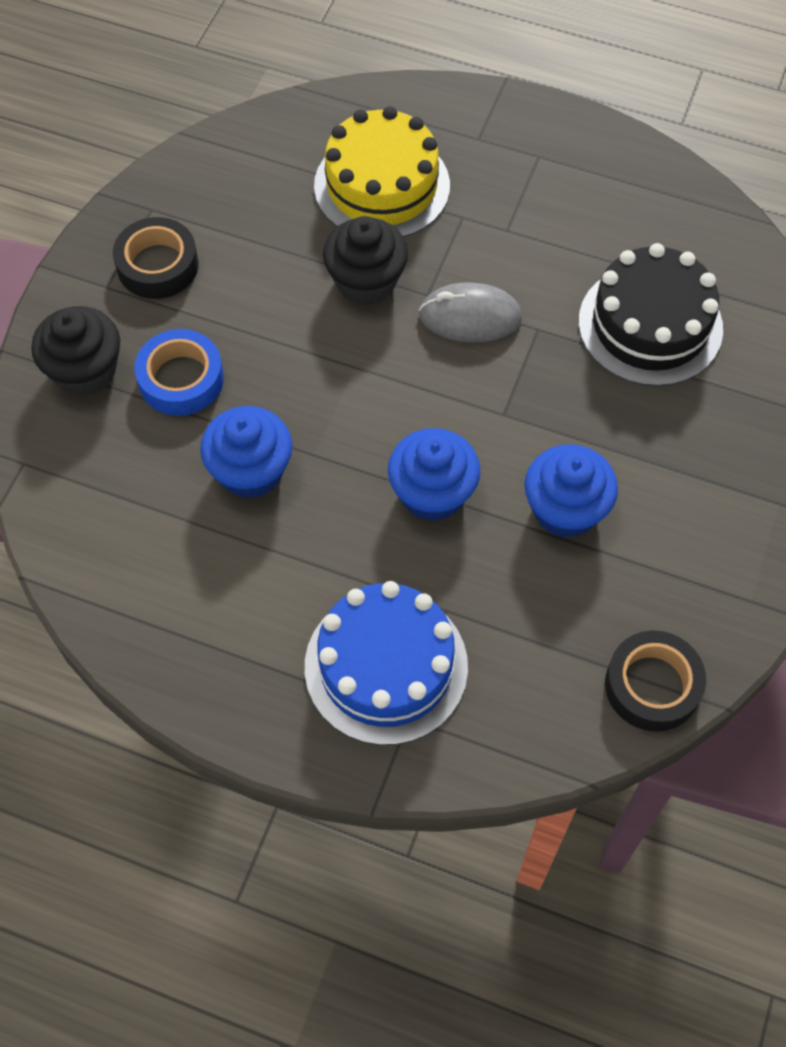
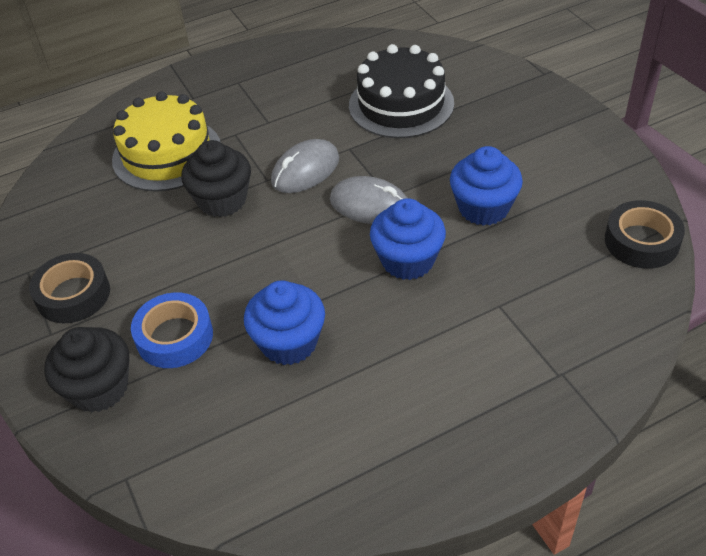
camera: 45 degrees left, 15 degrees down
blue cake [305,581,468,745] -> none
none -> grey mouse [330,176,407,224]

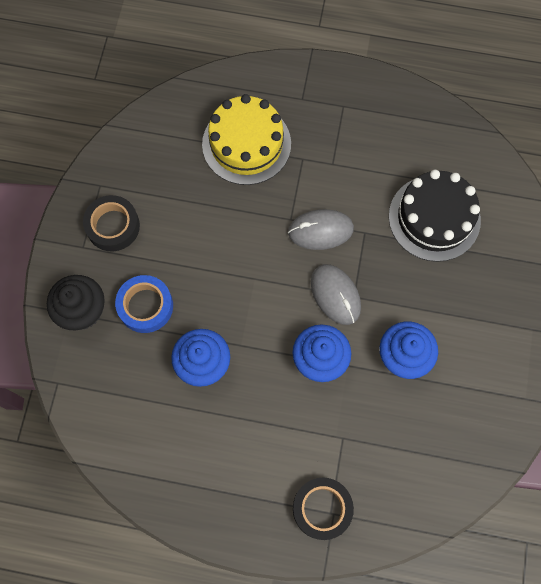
camera: 35 degrees right, 25 degrees up
black cupcake [181,140,251,217] -> none
black tape [605,200,685,269] -> black tape moved to [293,477,354,540]

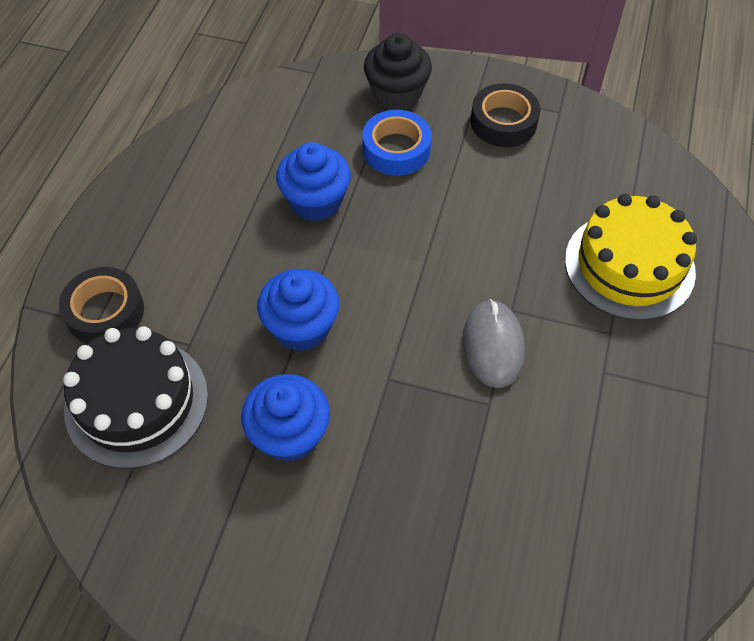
camera: 95 degrees right, 15 degrees down
grey mouse [311,264,361,325] -> none
black cake [389,170,481,262] -> black cake moved to [63,326,208,469]

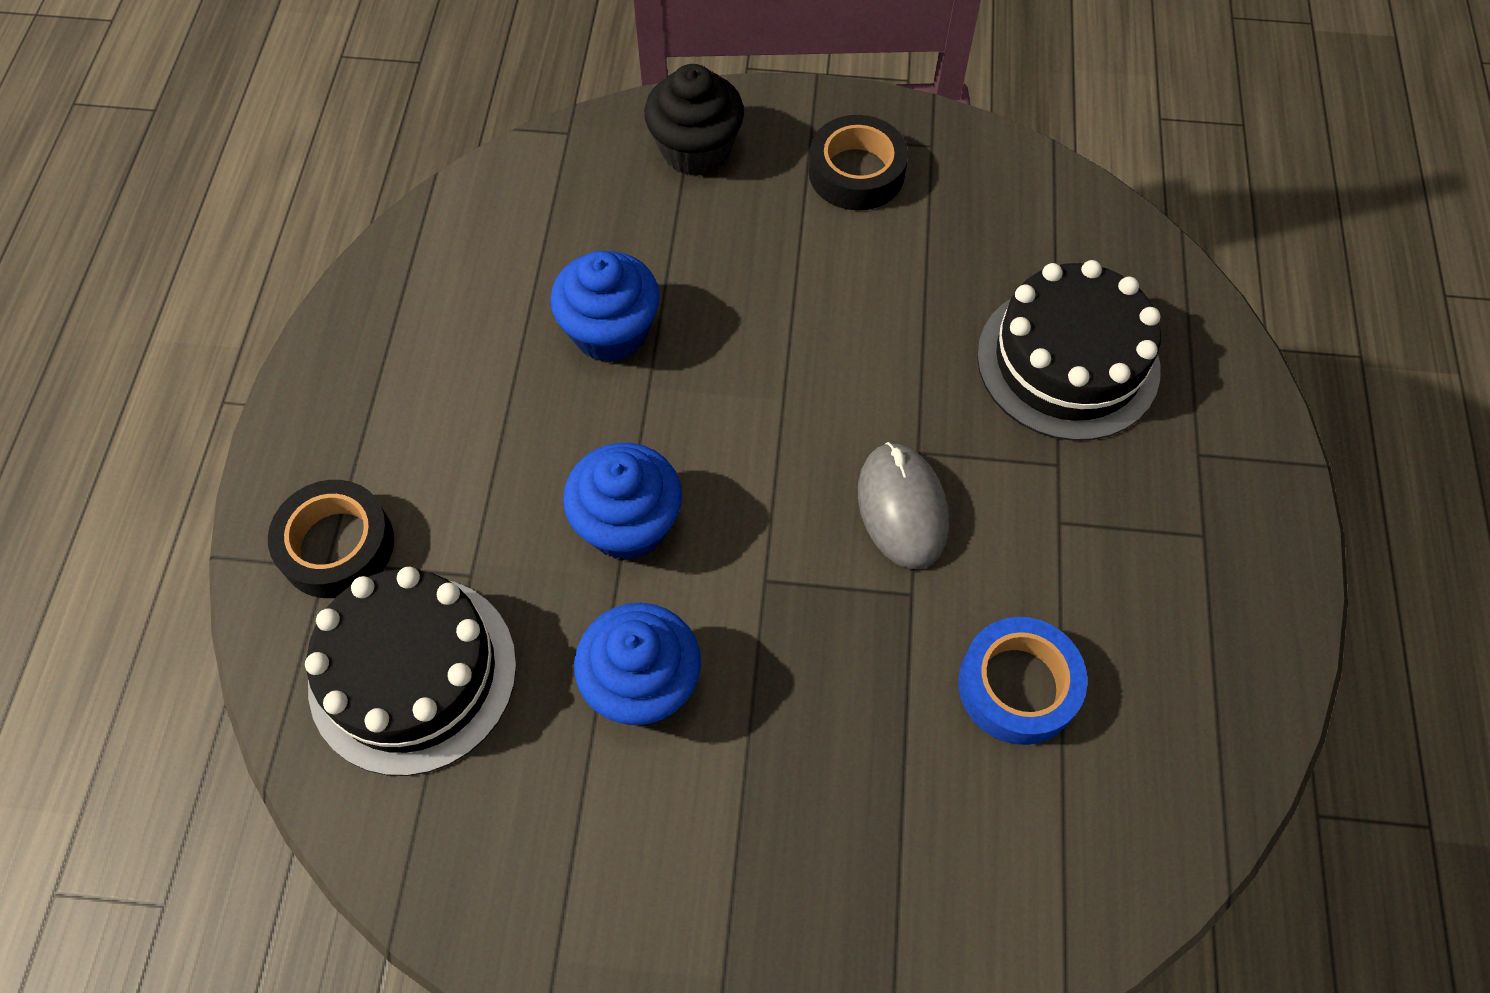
camera: 10 degrees left, 5 degrees up
blue tape [362,110,432,176] -> blue tape moved to [958,617,1088,745]
yellow cake [565,194,697,321] -> black cake [977,260,1161,441]

